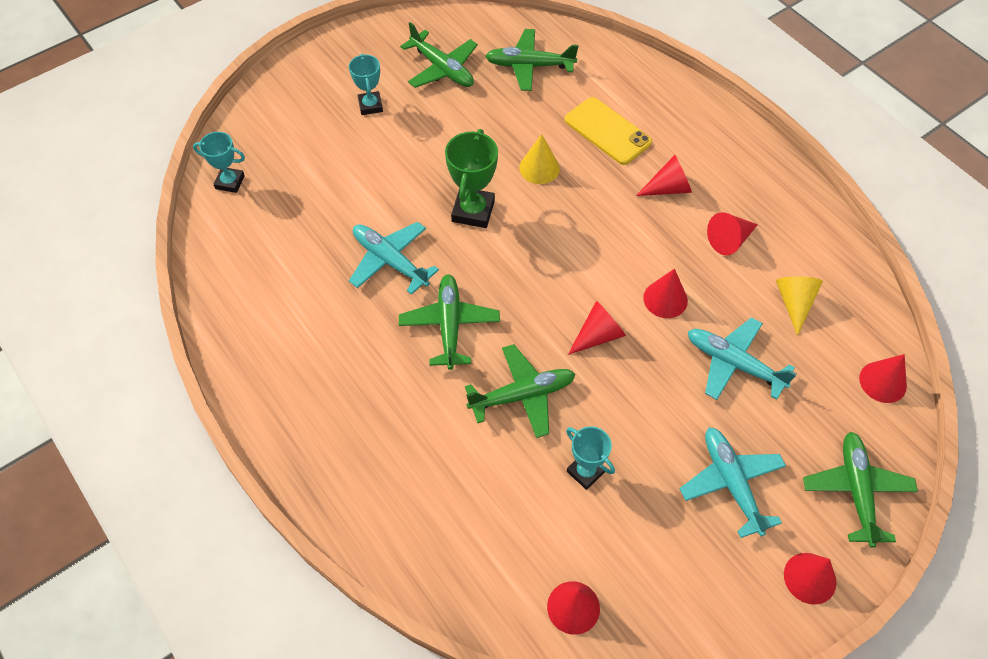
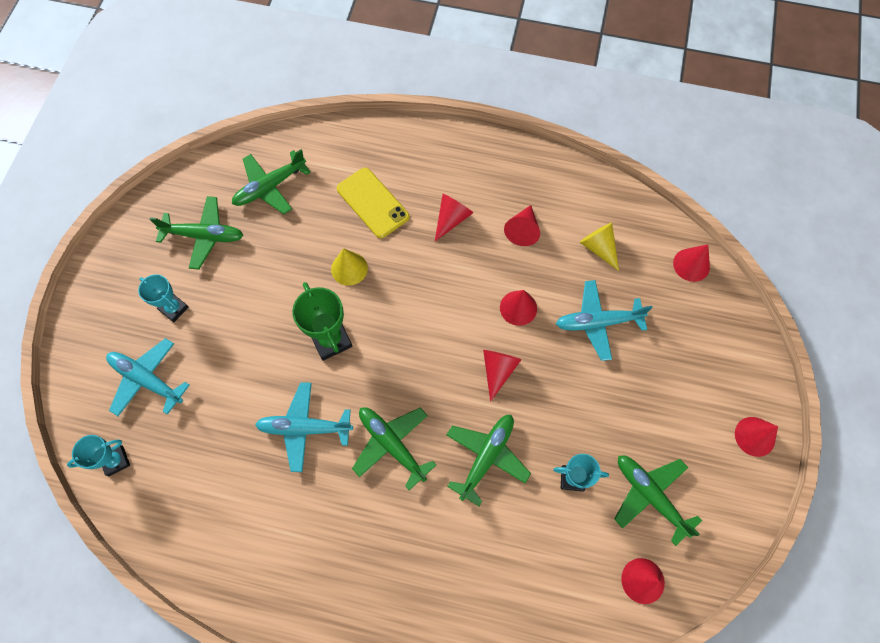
camera: 40 degrees left, 10 degrees up
yellow phone [564,97,652,165] -> yellow phone turned 45 degrees clockwise [337,168,410,238]
turquoise plane [680,428,786,538] -> turquoise plane moved to [106,338,189,416]
green plane [803,432,918,548] -> green plane moved to [614,455,702,546]

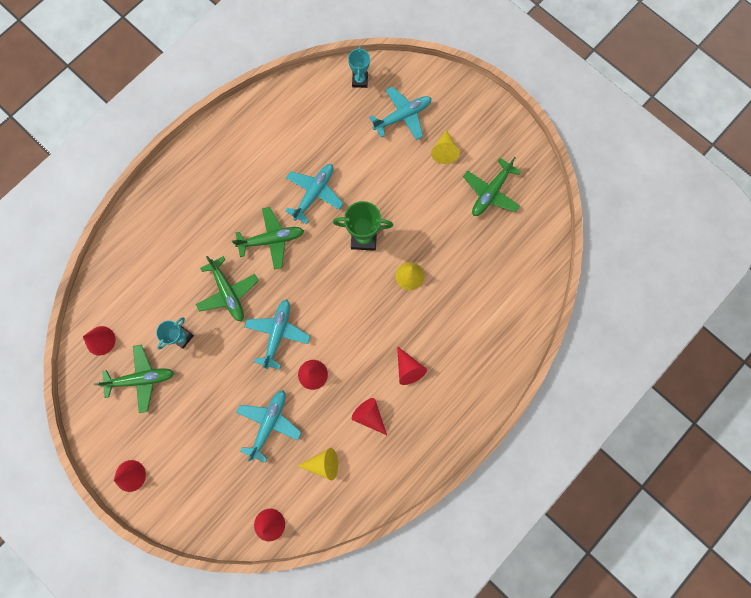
camera: 120 degrees right, 10 degrees up
turquoise trophy [138,274,189,322] -> yellow cone [431,130,460,164]
green plane [232,149,311,214] -> none
yellow phone [337,168,410,238] -> none
red cone [483,350,522,402] -> turquoise plane [244,299,310,369]

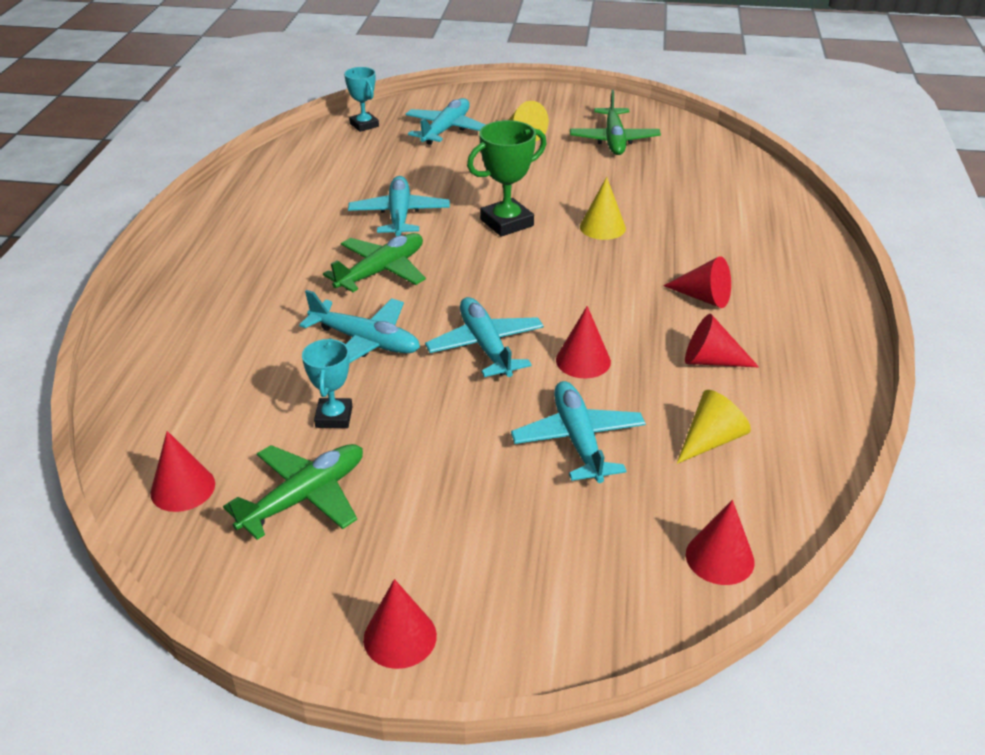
camera: 35 degrees left, 40 degrees down
green plane [196,256,258,322] -> turquoise plane [299,290,420,363]

